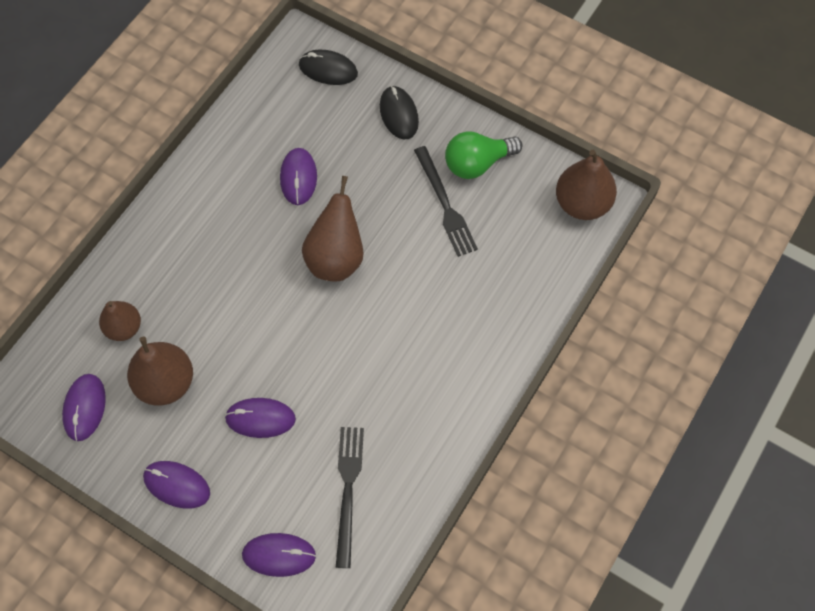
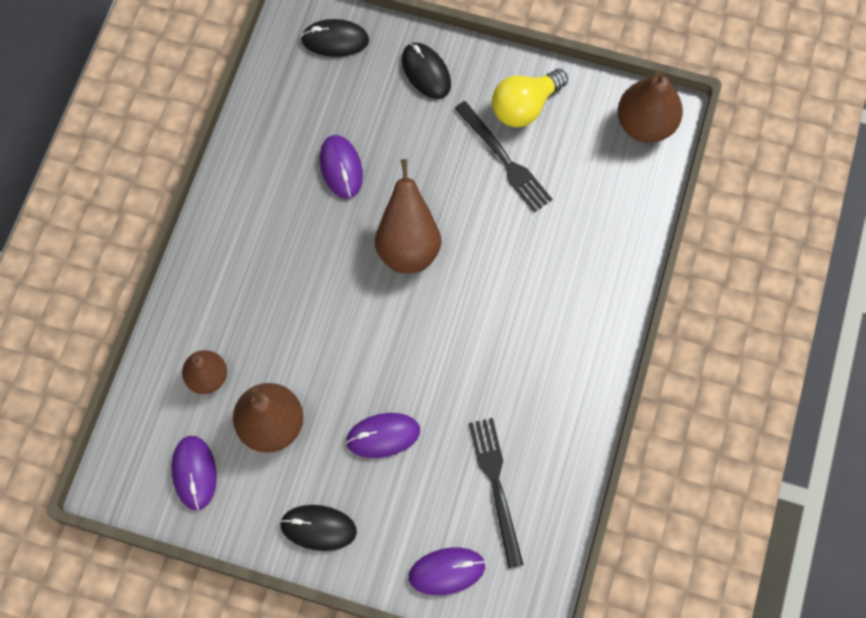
camera: 15 degrees left, 5 degrees up
purple mouse [143,461,210,509] -> black mouse [280,505,357,551]
green light bulb [445,131,522,179] -> yellow light bulb [492,69,568,127]

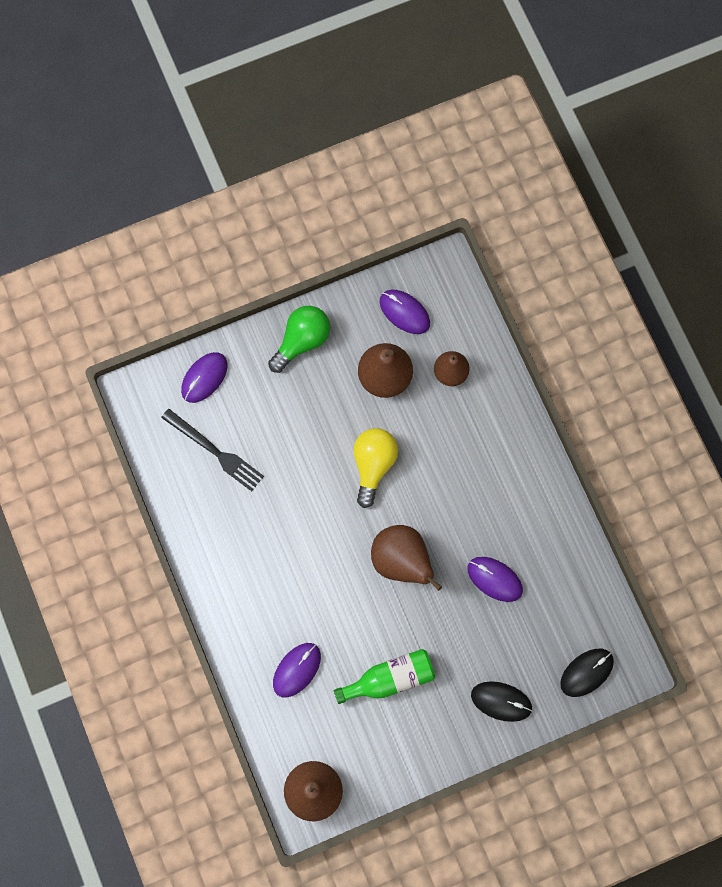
camera: 140 degrees right, 5 degrees up
black mouse [280,505,357,551] -> green light bulb [268,306,330,373]
purple mouse [346,413,420,458] -> purple mouse moved to [273,643,321,697]
black fork [454,101,553,213] -> green bottle [334,649,435,704]
yellow light bulb [492,69,568,127] -> yellow light bulb moved to [354,428,398,508]

